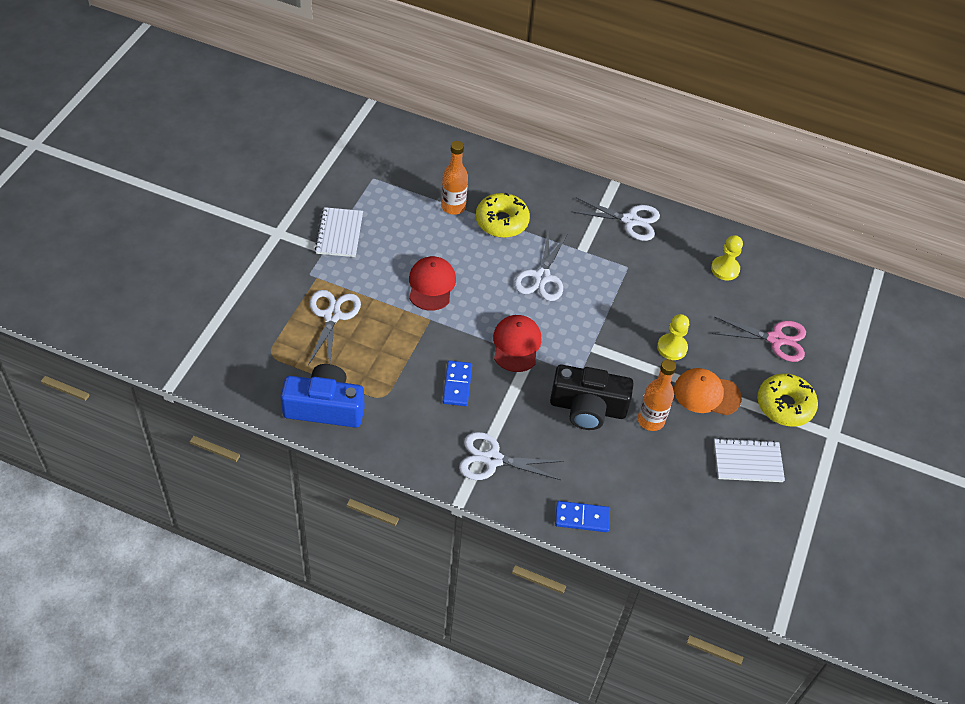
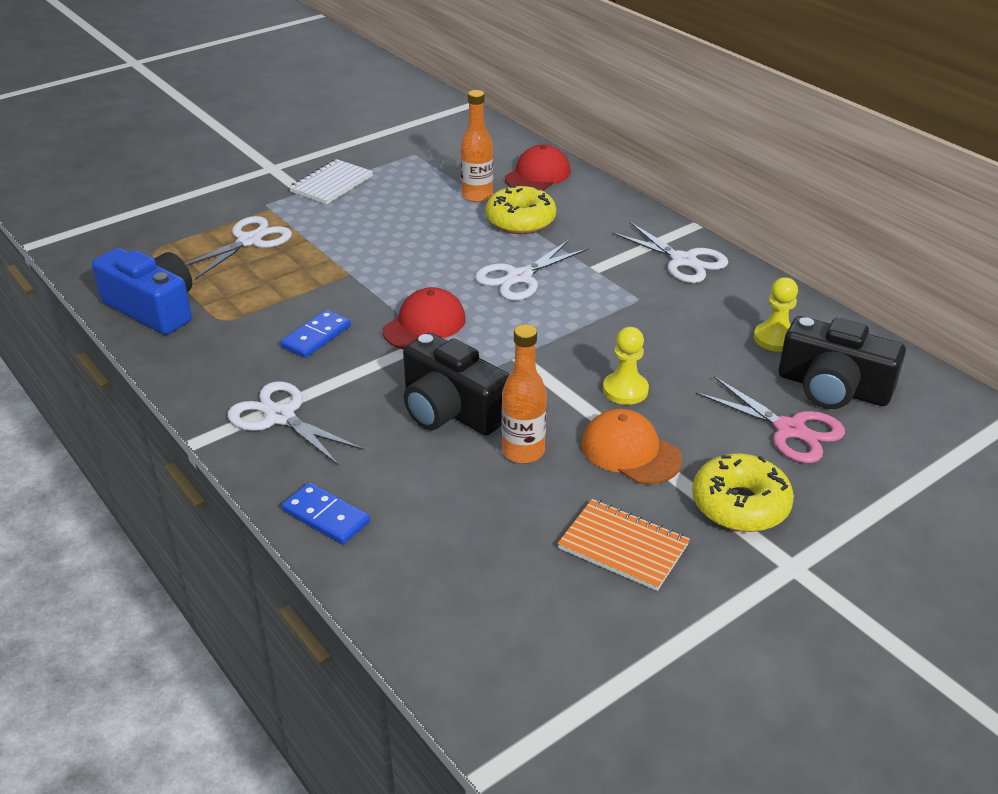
camera: 35 degrees right, 15 degrees down
red cap [409,256,456,311] -> red cap moved to [505,144,571,191]
white notebook [714,438,785,482] -> orange notebook [558,499,690,591]
none -> black camera [779,316,906,409]

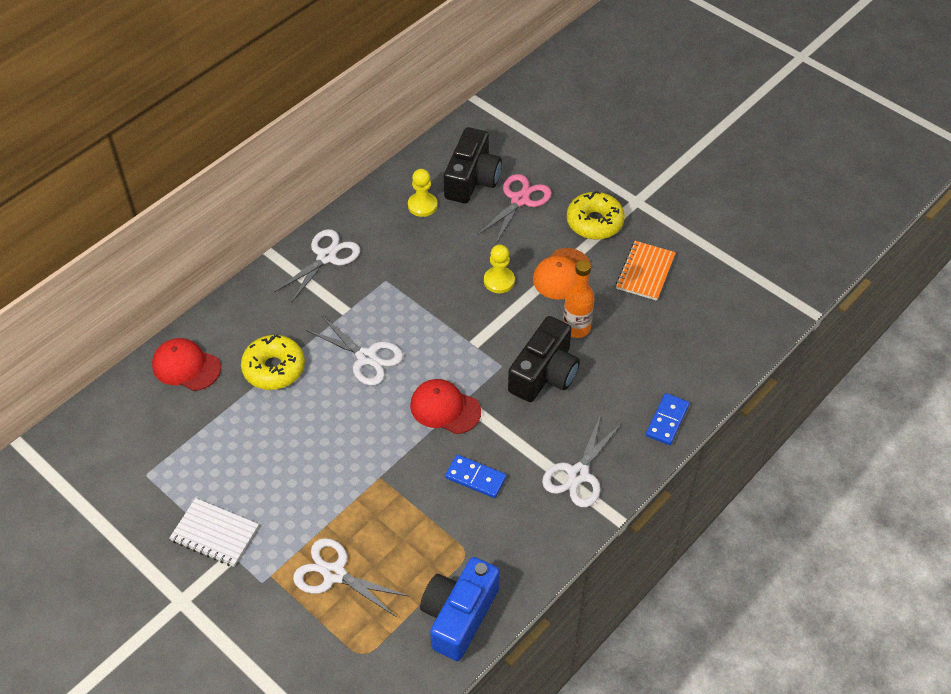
camera: 100 degrees left, 15 degrees up
orange bottle [461,90,493,202] -> none

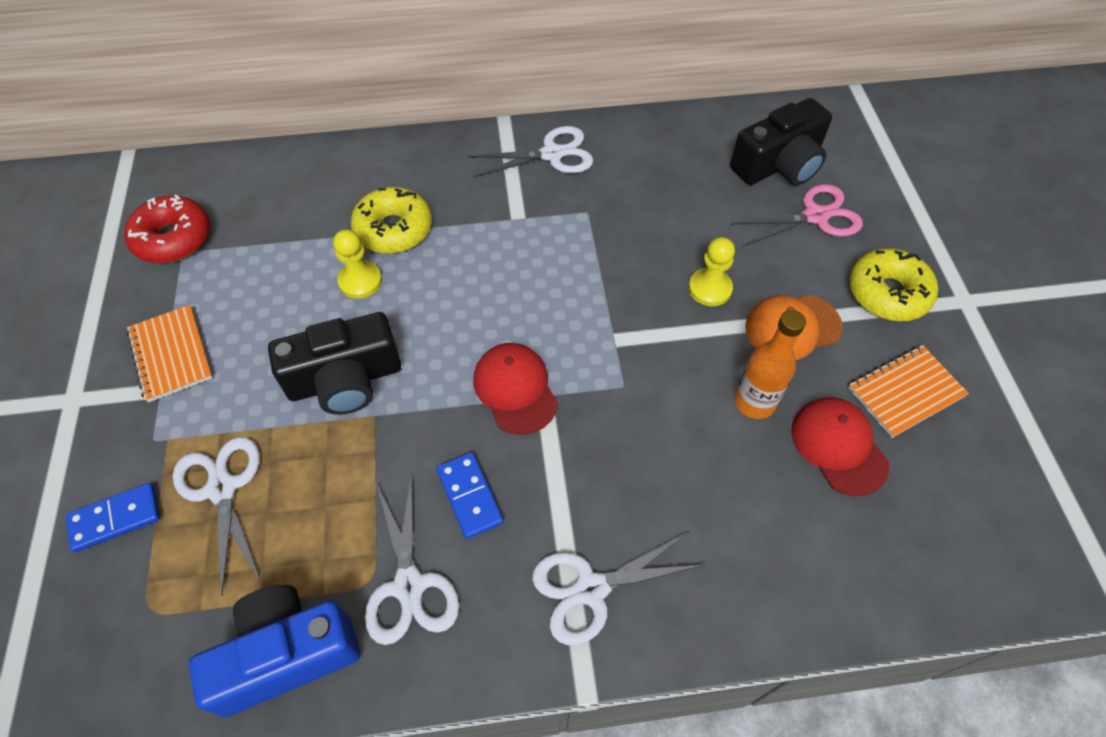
camera: 40 degrees right, 5 degrees up
red cap [152,338,221,391] -> red cap moved to [791,397,889,496]
white notebook [170,498,259,567] -> orange notebook [126,305,213,403]
white scissors [306,315,403,386] -> white scissors moved to [365,475,459,645]
yellow pawn [408,169,437,217] -> yellow pawn moved to [333,229,382,299]
black camera [508,316,580,402] -> black camera moved to [268,312,401,415]
blue domino [646,393,690,445] -> blue domino moved to [66,483,160,552]
none -> red donut [124,195,210,263]

